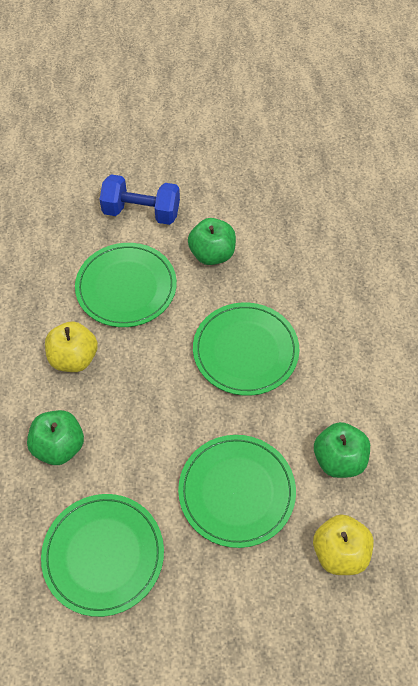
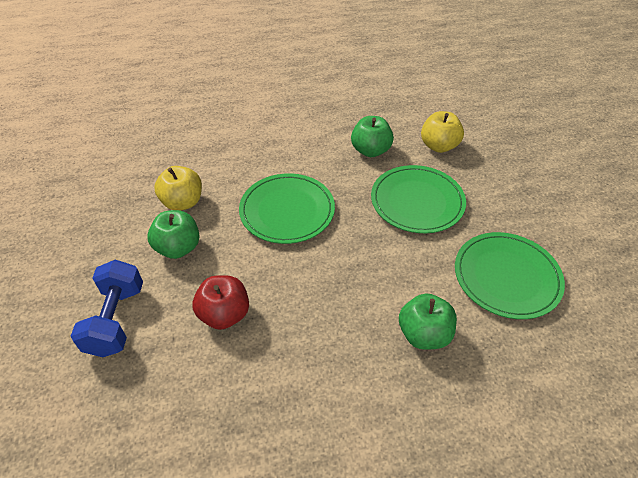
camera: 100 degrees left, 10 degrees down
yellow apple [45,322,98,372] -> yellow apple moved to [154,166,202,211]
green plate [75,243,177,327] -> red apple [193,275,249,330]

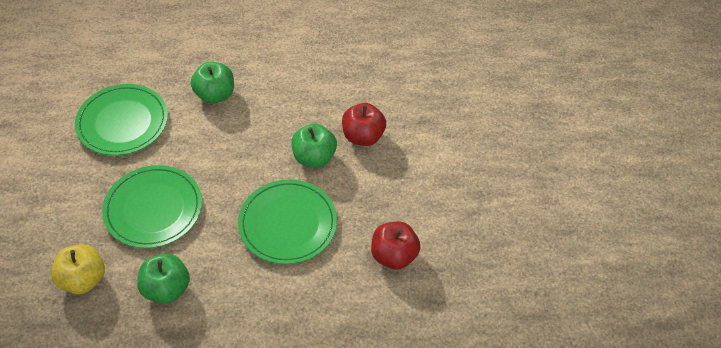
camera: 170 degrees left, 5 degrees up
blue dumbbell [71,260,143,357] -> none
green apple [147,210,200,259] -> green apple moved to [292,123,337,167]
yellow apple [154,166,202,211] -> red apple [371,221,420,270]

